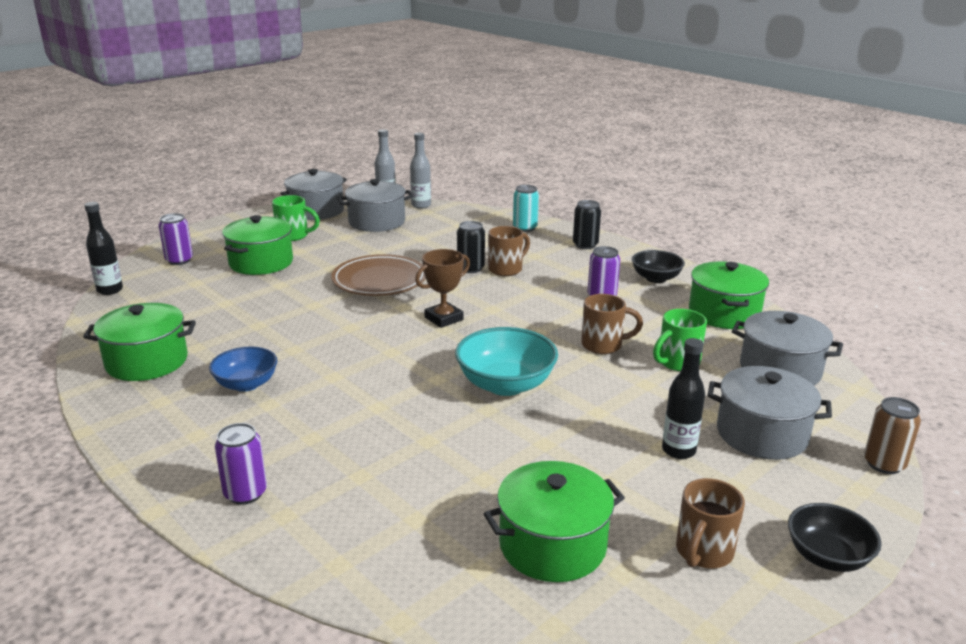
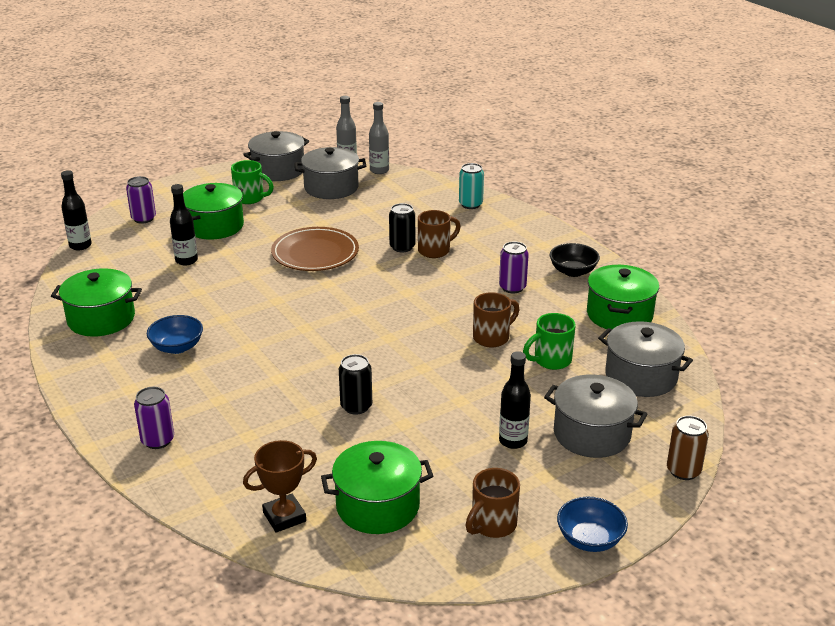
camera: 10 degrees right, 5 degrees up
brown trophy [415,249,470,328] -> brown trophy moved to [243,440,317,533]
turquoise bowl [455,327,558,396] -> none
black can [573,200,601,249] -> black can moved to [339,354,372,415]
brown mug [581,294,643,354] -> brown mug turned 45 degrees counterclockwise [473,292,520,348]
black bowl [788,503,882,572] -> blue bowl [557,497,628,552]
none -> black bottle [170,184,198,266]

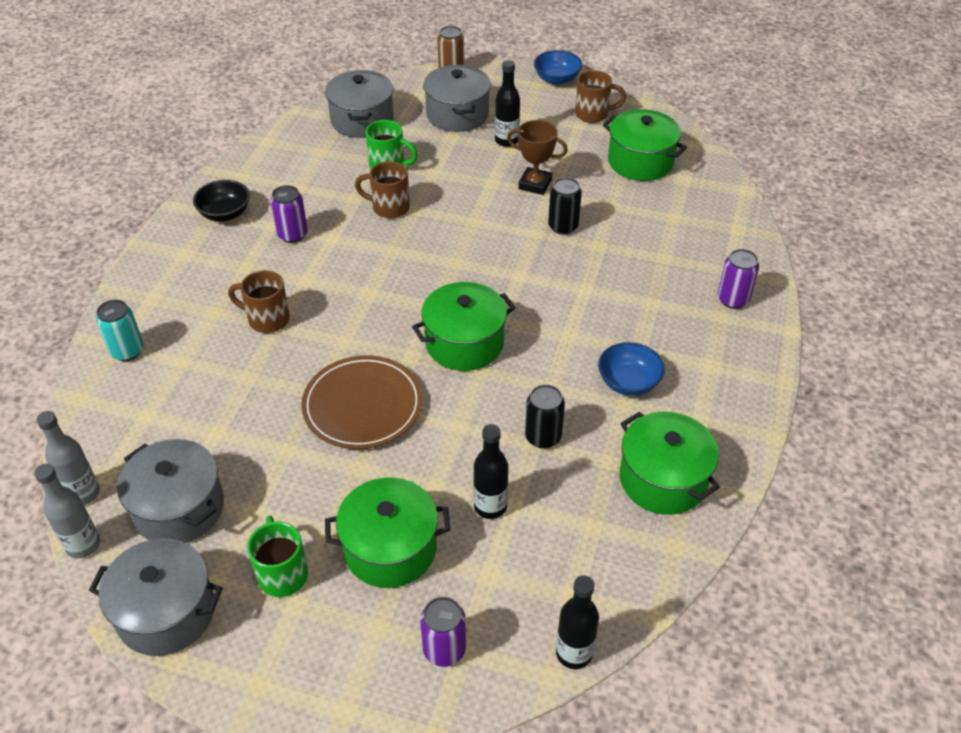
camera: 130 degrees left, 15 degrees up
brown trophy [243,440,317,533] -> brown trophy moved to [507,120,568,195]
black can [389,203,415,253] -> black can moved to [525,385,565,449]
green pot [587,265,659,329] -> green pot moved to [412,282,516,371]

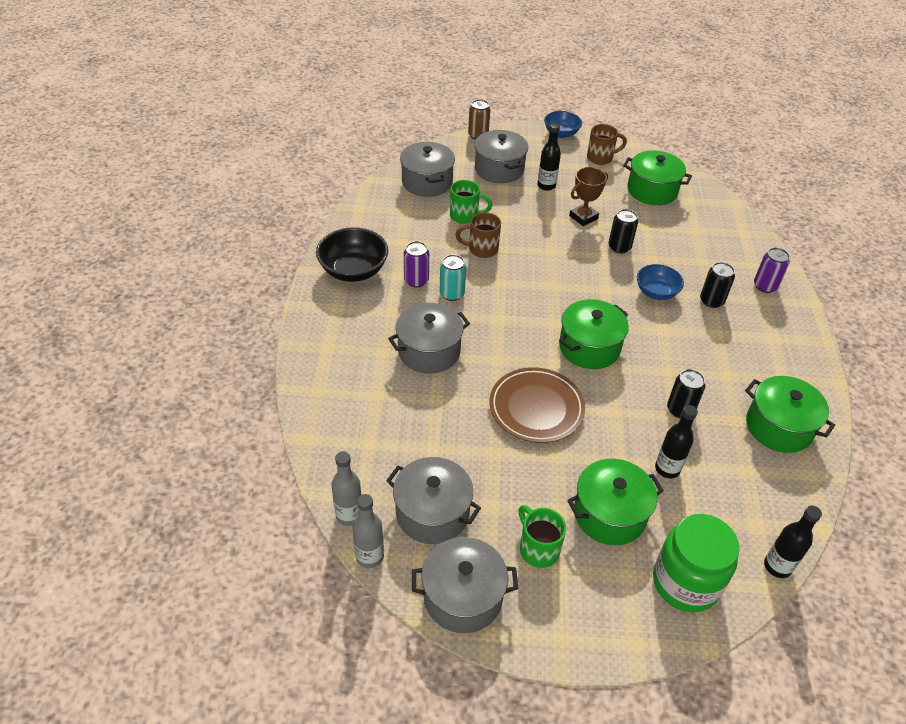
camera: 15 degrees left, 0 degrees up
turquoise can [96,300,144,361] -> turquoise can moved to [440,254,466,301]
black bowl [193,180,250,221] -> black bowl [316,227,388,282], size x1.54
brown mug [228,270,290,333] -> grey pot [388,303,470,374]
purple can [420,597,466,667] -> green jar [653,514,739,612]
brown trophy [507,120,568,195] -> brown trophy turned 45 degrees counterclockwise [569,167,608,226]
blue bowl [598,342,665,396] -> blue bowl moved to [637,264,684,300]
none -> black can [700,262,735,308]

